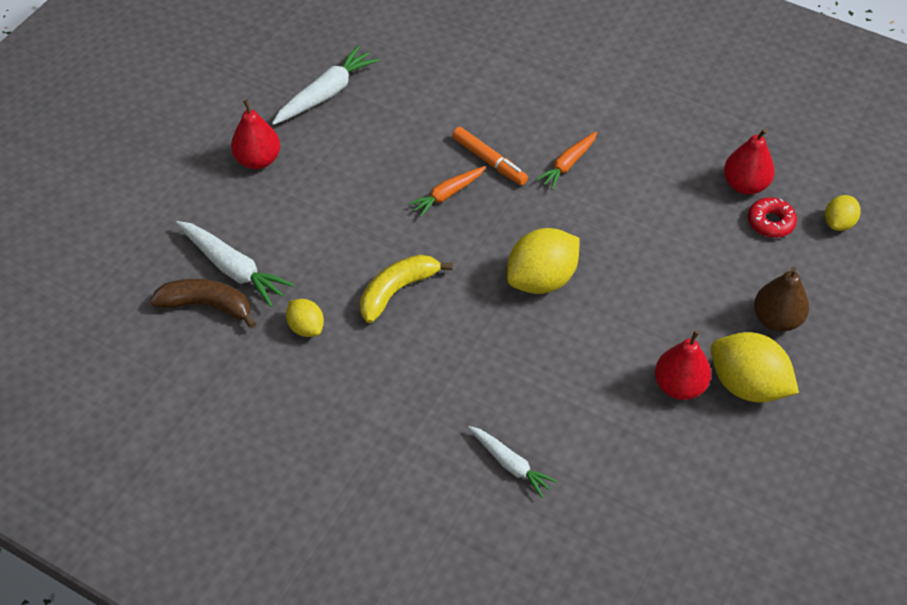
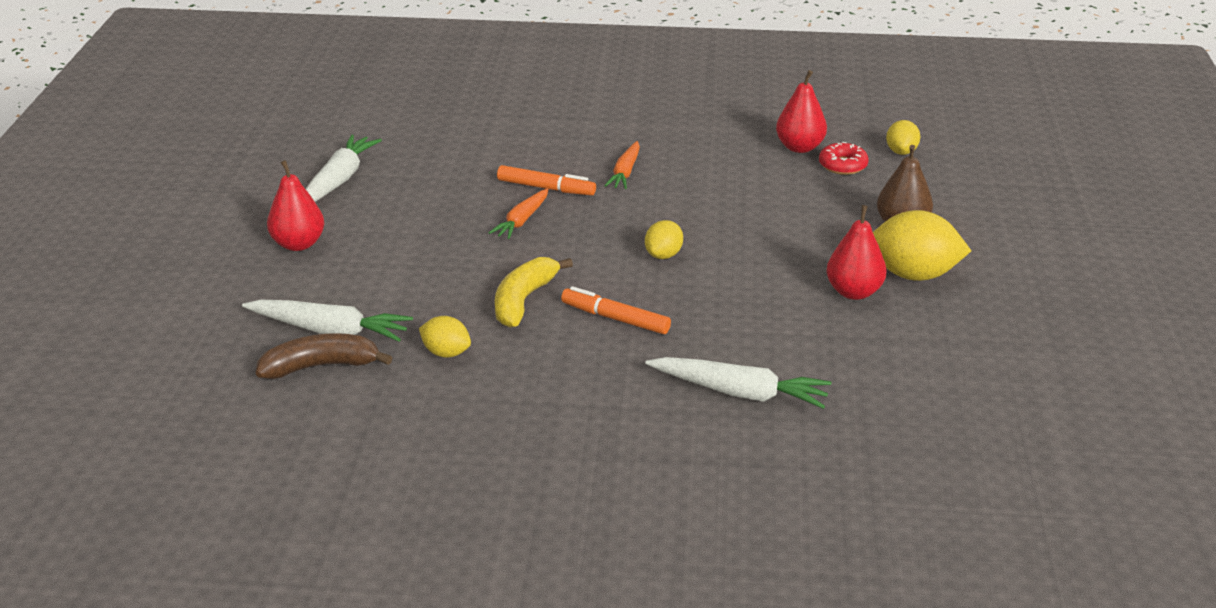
camera: 25 degrees left, 20 degrees down
white carrot [468,426,558,498] -> white carrot [645,357,832,409], size x1.54
yellow lemon [507,228,580,294] -> yellow lemon [645,220,683,259], size x0.55
none -> orange marker [561,286,671,334]

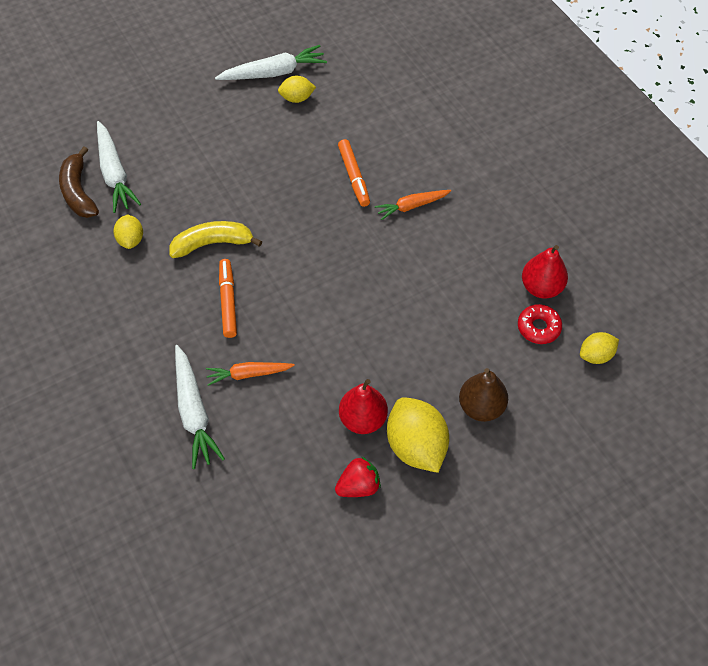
camera: 55 degrees right, 25 degrees up
brown banana [256,333,392,379] -> brown banana turned 150 degrees counterclockwise [59,146,99,218]
red pear [267,160,324,251] -> none
orange carrot [489,188,548,239] -> orange carrot moved to [206,362,295,386]
yellow lemon [645,220,683,259] -> yellow lemon moved to [278,76,316,103]
none -> red strawberry [335,457,381,497]

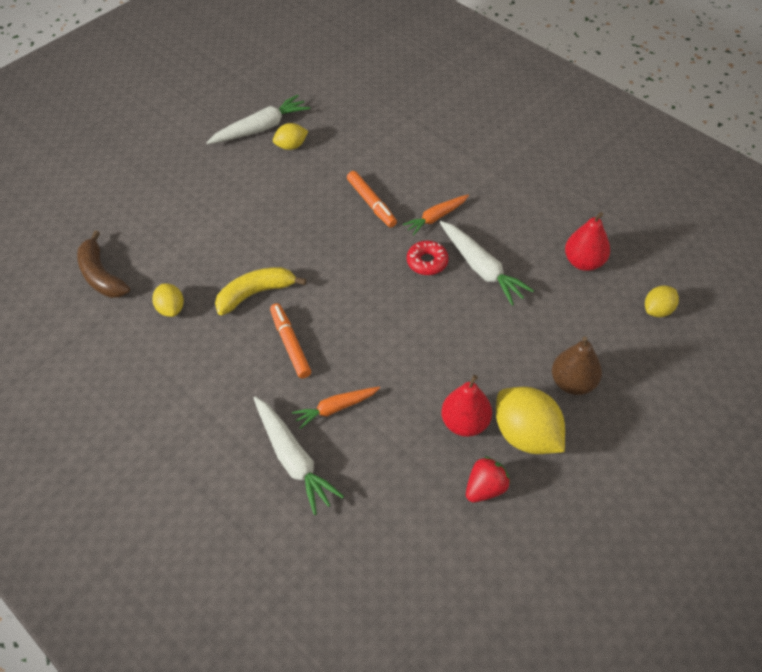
camera: 15 degrees left, 5 degrees down
white carrot [97,121,141,213] -> white carrot moved to [440,221,534,306]
red donut [518,304,562,344] -> red donut moved to [407,241,448,275]

